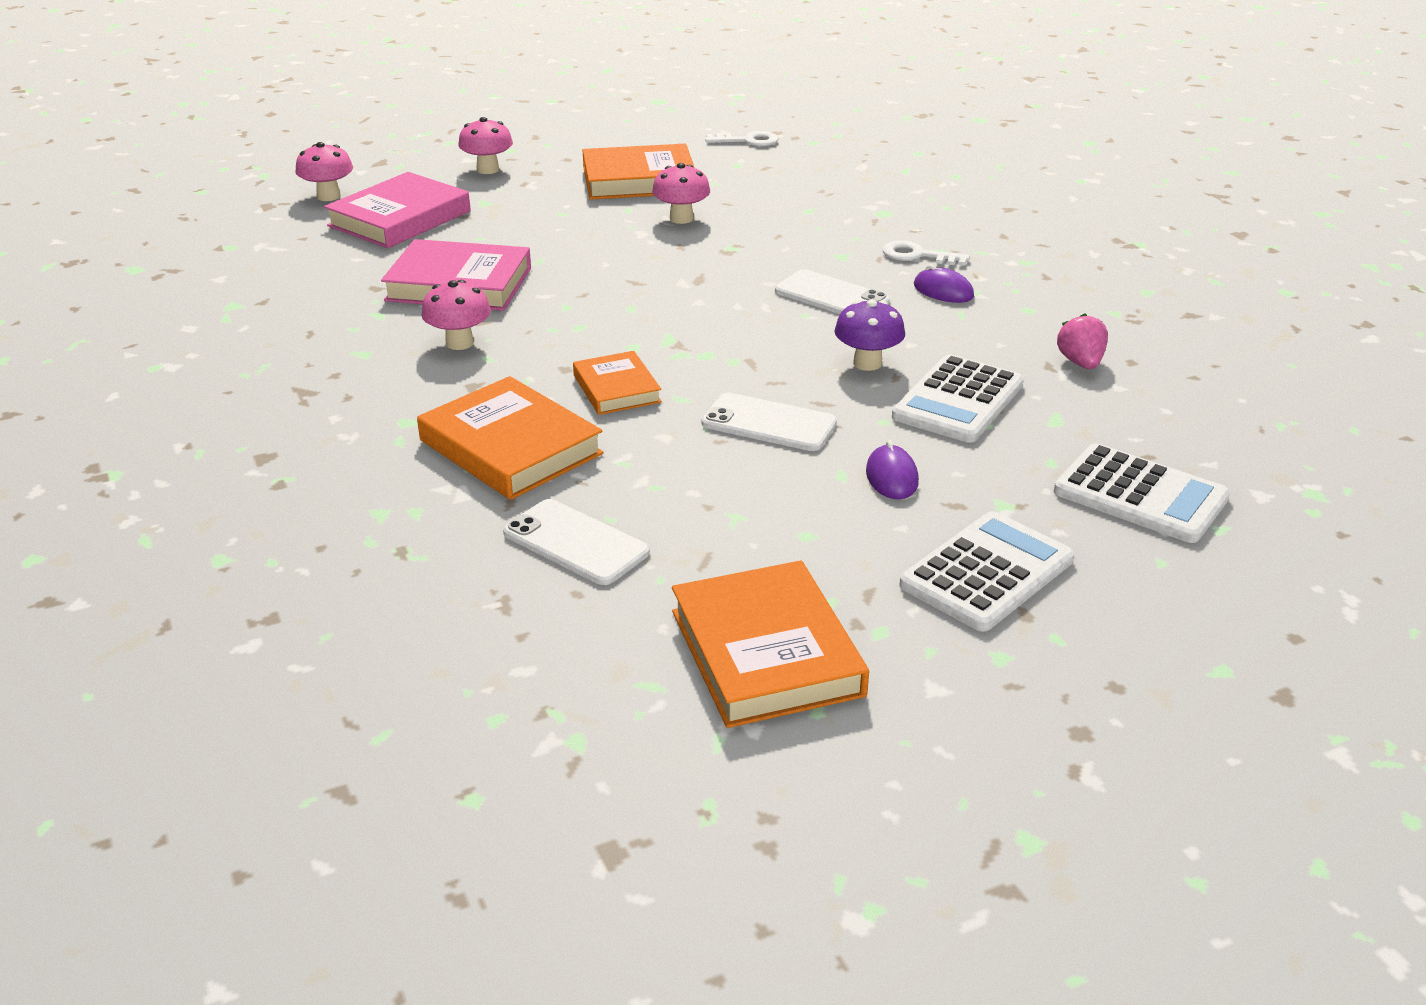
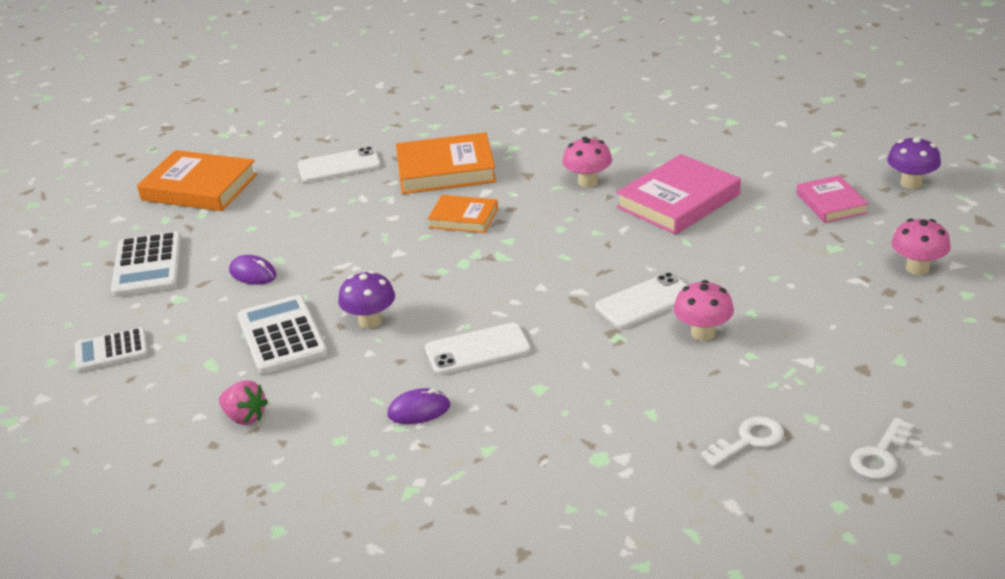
camera: 130 degrees right, 0 degrees up
pink mushroom [295,142,353,201] -> purple mushroom [887,136,941,189]
pink book [324,172,471,248] -> pink book [797,175,869,223], size x0.60
orange book [583,144,695,200] -> none
white phone [702,393,837,451] -> white phone moved to [595,272,688,329]
white key [883,240,970,266] -> white key moved to [701,416,784,467]
white calculator [1054,443,1230,543] -> white calculator [75,327,148,372], size x0.66

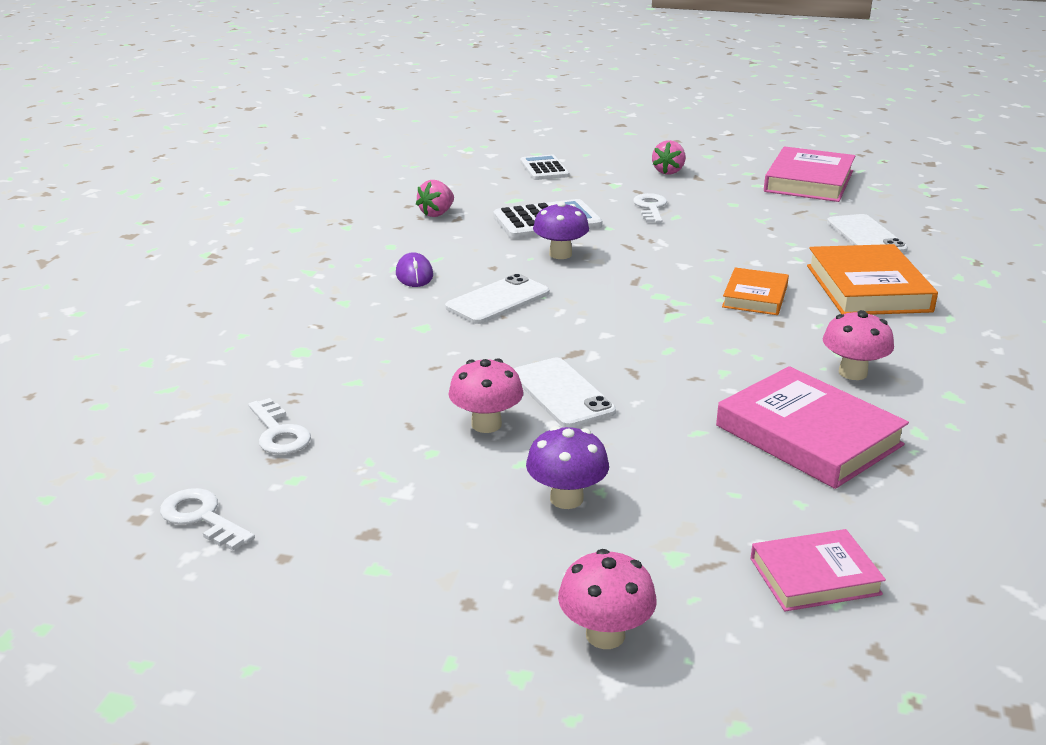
camera: 90 degrees right, 5 degrees down
white calculator [111,231,182,297] -> pink strawberry [652,140,685,175]
orange book [137,150,257,211] -> pink book [764,146,855,202]
purple mouse [229,255,277,285] -> white key [633,193,667,223]
white phone [425,323,531,375] -> white phone turned 60 degrees clockwise [445,274,549,324]
purple mushroom [887,136,941,189] -> purple mushroom moved to [526,426,609,509]

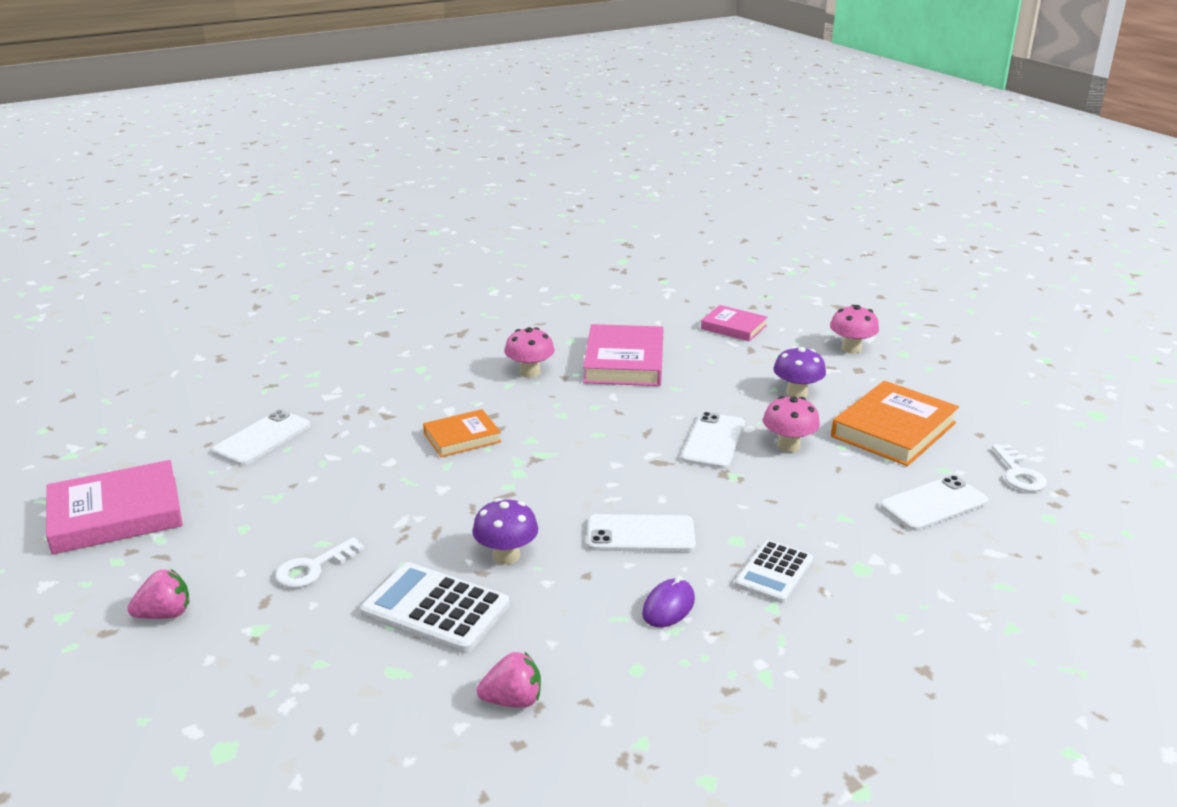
camera: 135 degrees left, 0 degrees up
white key [248,398,311,455] -> white phone [880,475,988,531]
white calculator [520,155,569,180] -> white calculator moved to [735,540,813,603]
orange book [807,244,938,315] -> orange book moved to [831,381,959,466]

